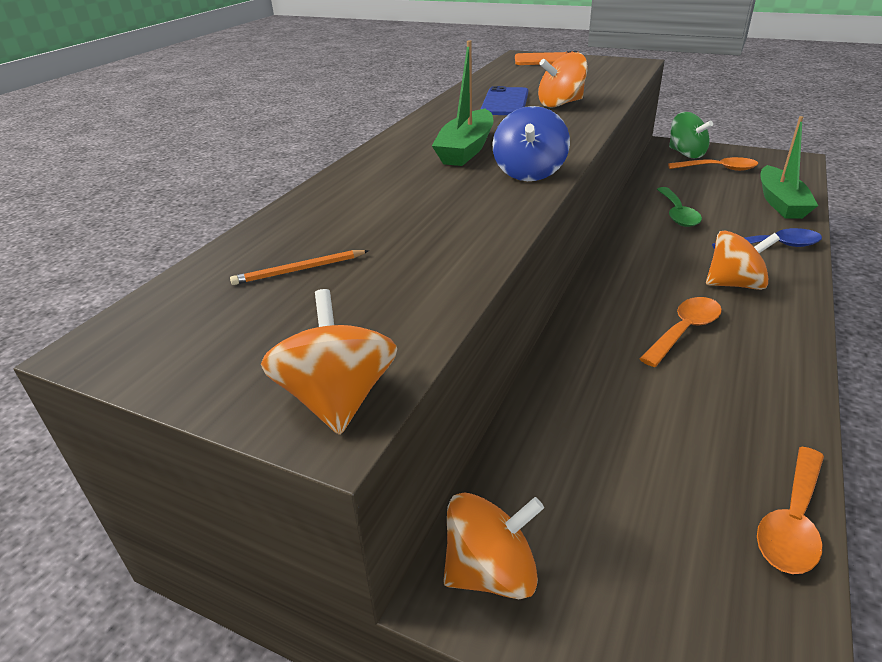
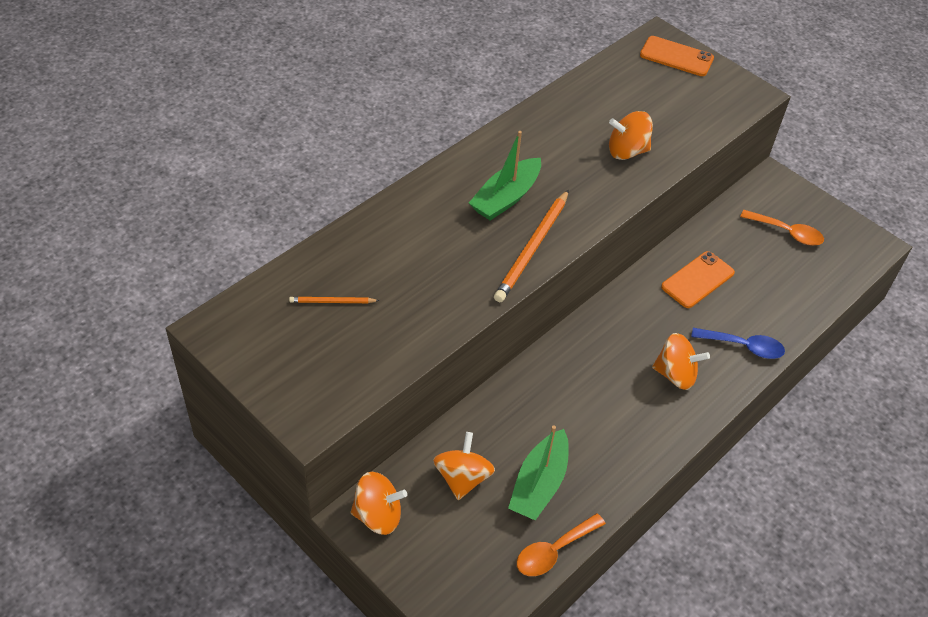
camera: 15 degrees right, 15 degrees up
orange spinning top [261,289,397,435] -> orange spinning top moved to [433,432,495,500]
blue phone [481,86,528,115] -> none
blue spinning top [493,106,570,181] -> orange pencil [494,190,569,302]
orange spoon [639,297,722,367] -> none
green spoon [657,187,702,227] -> orange phone [661,251,735,308]
green spinning top [669,112,713,158] -> none
green boat [760,116,818,219] -> green boat moved to [508,425,569,520]

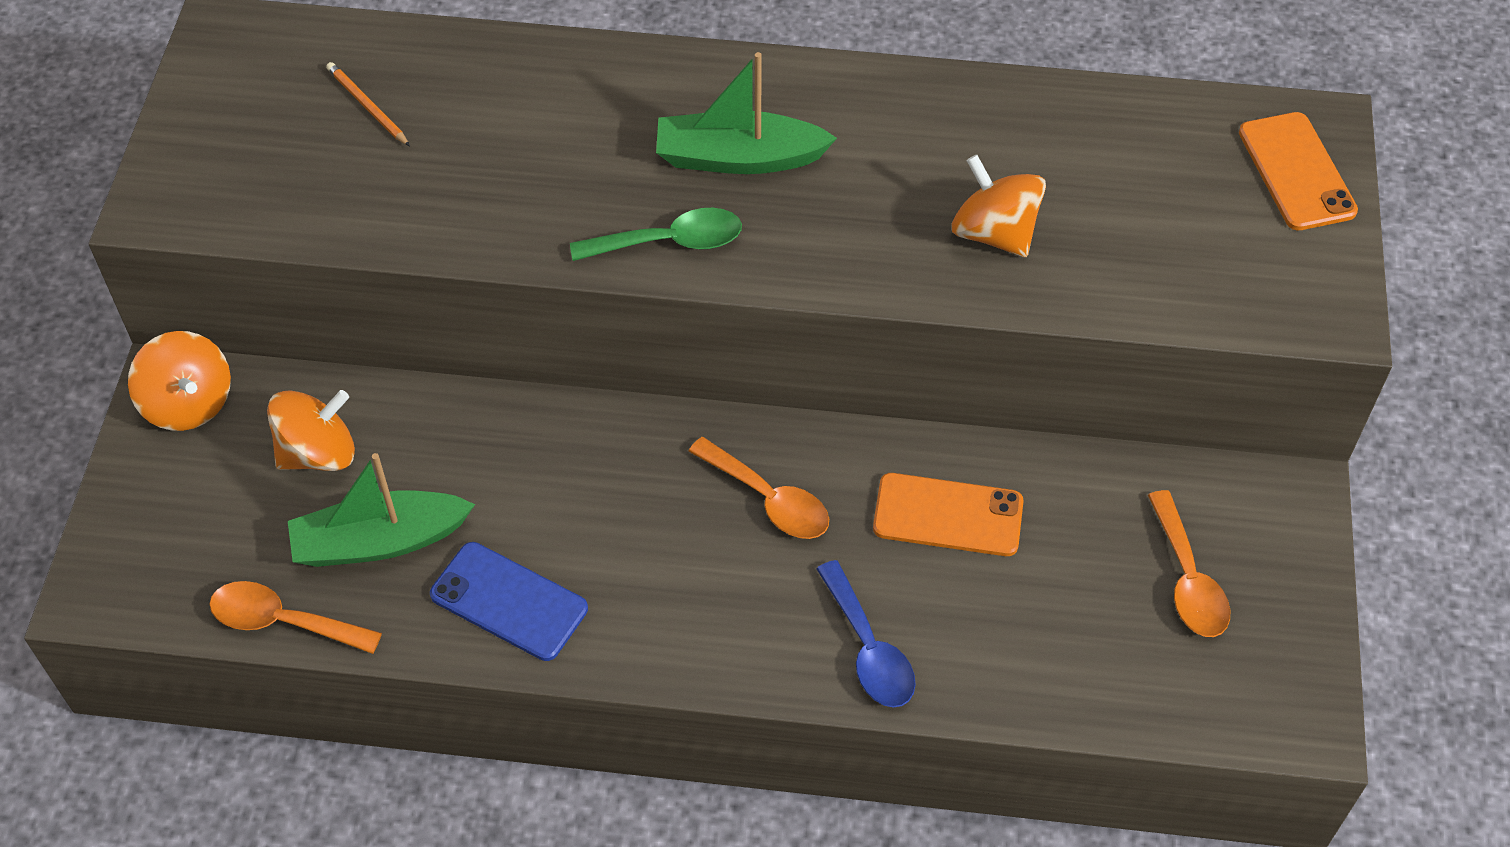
camera: 55 degrees right, 5 degrees up
orange pencil [494,190,569,302] -> green spoon [570,208,742,261]
orange spinning top [652,333,710,390] -> none
none -> blue phone [430,542,588,661]
none -> orange spoon [688,437,829,539]

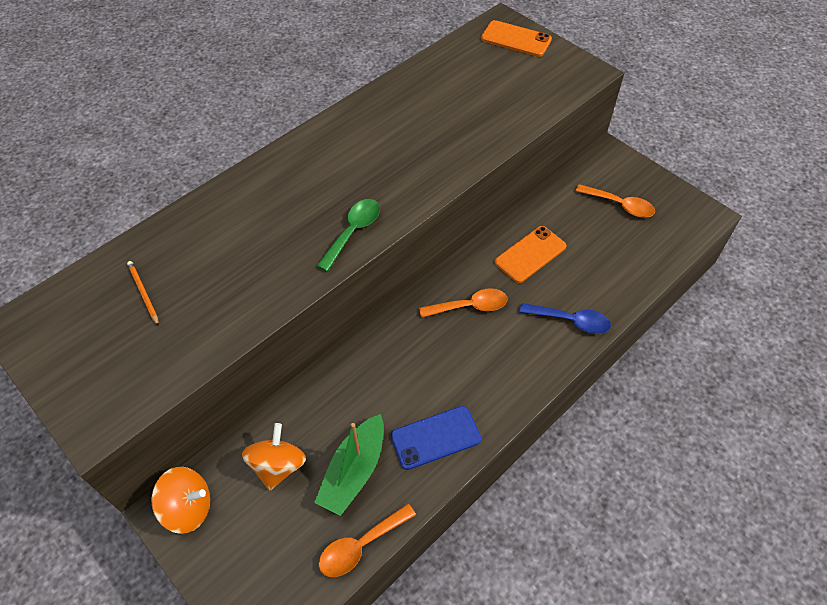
camera: 50 degrees left, 0 degrees up
orange pencil [326,62,410,146] -> orange pencil turned 60 degrees clockwise [127,261,159,326]
green boat [656,52,837,174] -> none
orange spinning top [952,155,1046,257] -> none

